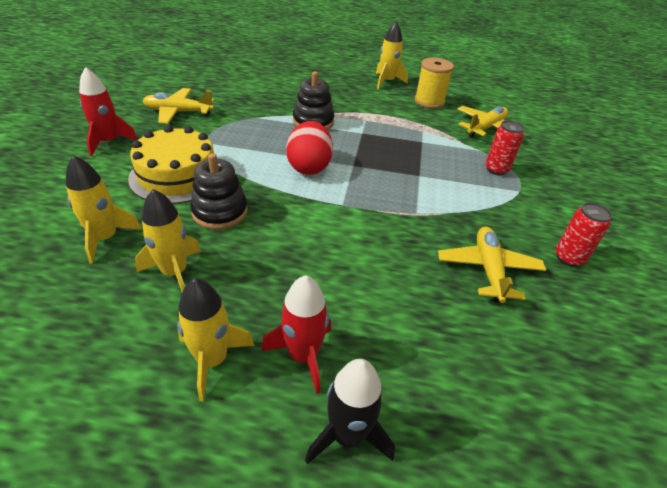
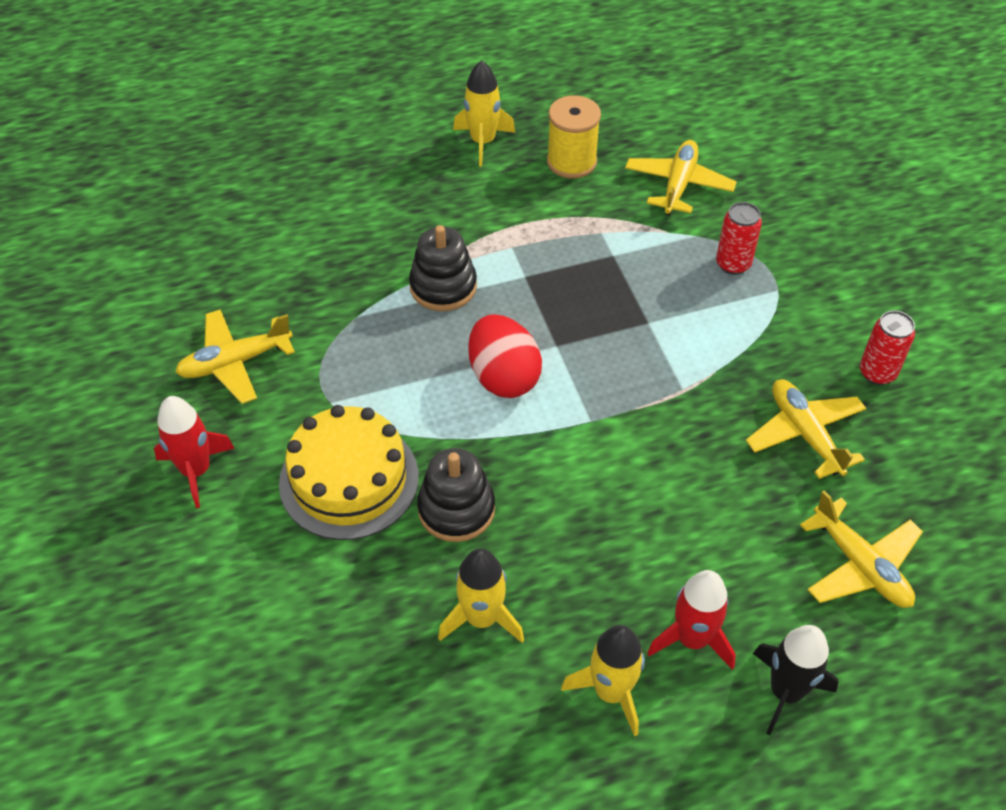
camera: 25 degrees left, 10 degrees up
yellow rocket [66,155,142,264] -> none
none -> yellow plane [800,490,923,608]

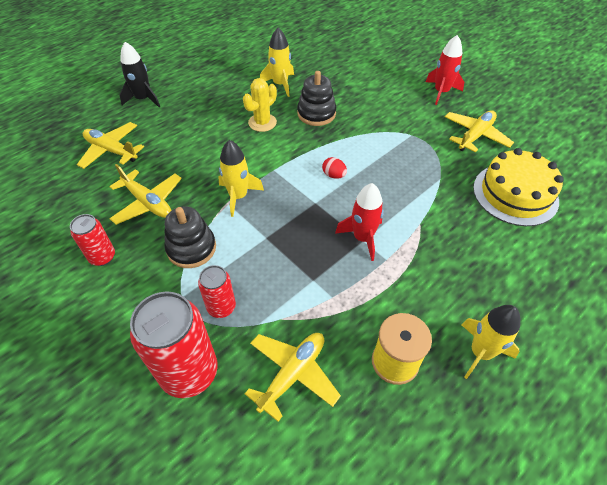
camera: 155 degrees right, 0 degrees up
yellow cake [279,405,419,540] -> yellow cake moved to [473,148,564,226]
black stacking toy [409,225,477,311] -> black stacking toy moved to [164,206,216,268]
red egg [468,314,542,398] -> red egg [322,157,347,179], size x0.48
yellow rocket [561,625,645,736] -> yellow rocket moved to [218,140,264,217]
yellow plane [625,140,737,215] -> yellow plane turned 135 degrees counterclockwise [245,333,341,422]
red rocket [647,570,736,670] -> red rocket moved to [335,183,384,261]
none -> red can [130,291,218,398]
none -> yellow cactus [243,78,277,132]

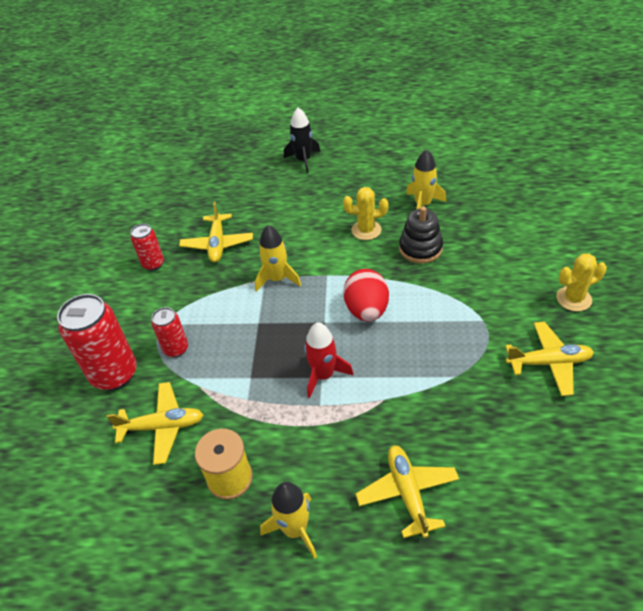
camera: 50 degrees right, 5 degrees down
yellow plane [77,122,144,169] -> yellow plane moved to [356,445,459,538]
black stacking toy [164,206,216,268] -> none
red egg [322,157,347,179] -> red egg [343,269,389,321], size x2.08
red rocket [426,35,464,105] -> yellow cactus [556,253,607,311]
yellow cake [473,148,564,226] -> none

